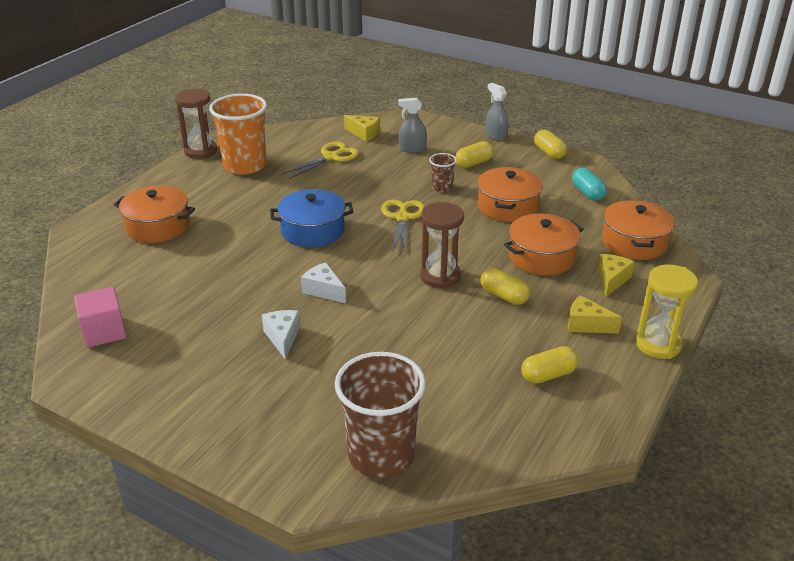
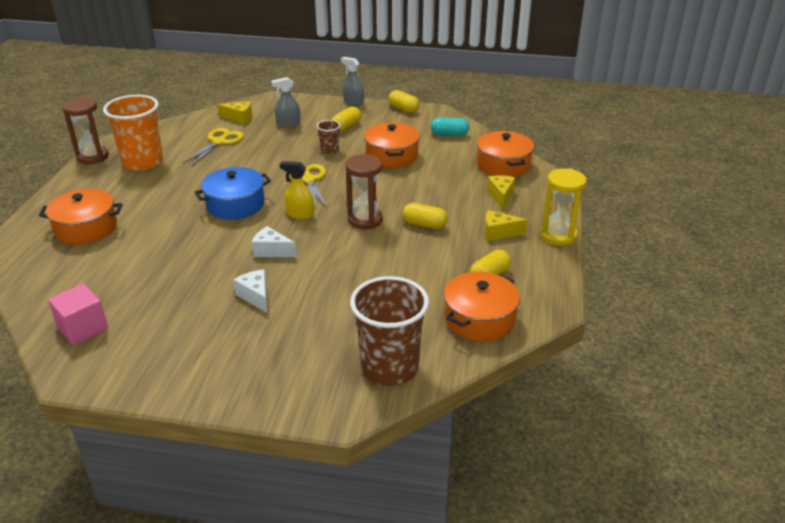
camera: 20 degrees left, 0 degrees up
orange pot [504,214,583,275] -> orange pot moved to [444,272,520,342]
turquoise capsule [572,168,607,201] -> turquoise capsule turned 45 degrees counterclockwise [431,117,469,136]
none -> yellow spray bottle [280,161,314,219]

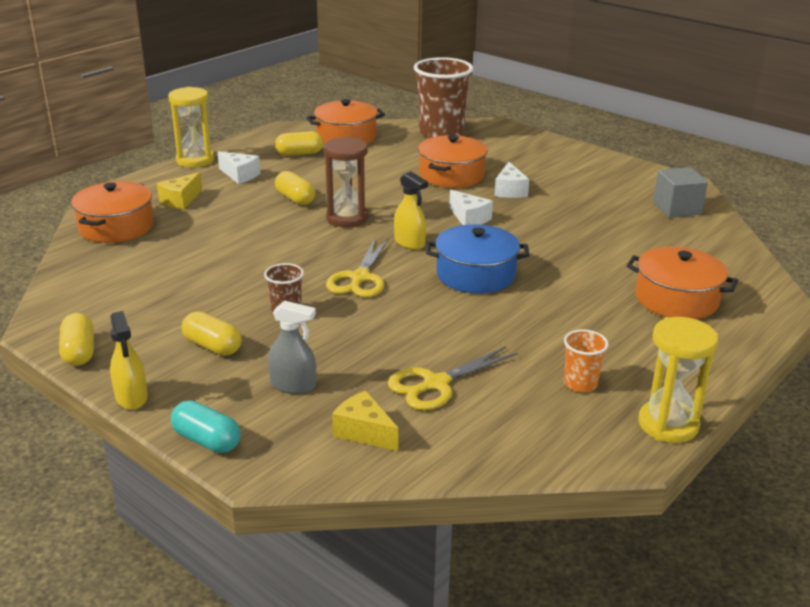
camera: 150 degrees left, 5 degrees down
pink cube [48,283,108,345] -> grey cube [653,167,708,218]
brown hourglass [62,97,109,164] -> yellow hourglass [639,317,718,443]
orange cup [103,95,163,170] -> orange cup [564,329,609,392], size x0.47
yellow capsule [332,107,361,132] -> yellow capsule turned 60 degrees clockwise [182,311,241,356]
grey spray bottle [341,57,364,106] -> yellow spray bottle [110,311,148,410]
orange pot [364,122,420,168] -> orange pot moved to [418,135,488,188]
turquoise capsule [431,117,469,136] -> turquoise capsule moved to [171,400,241,453]
yellow cheese [484,210,528,241] -> white cheese [218,151,260,184]

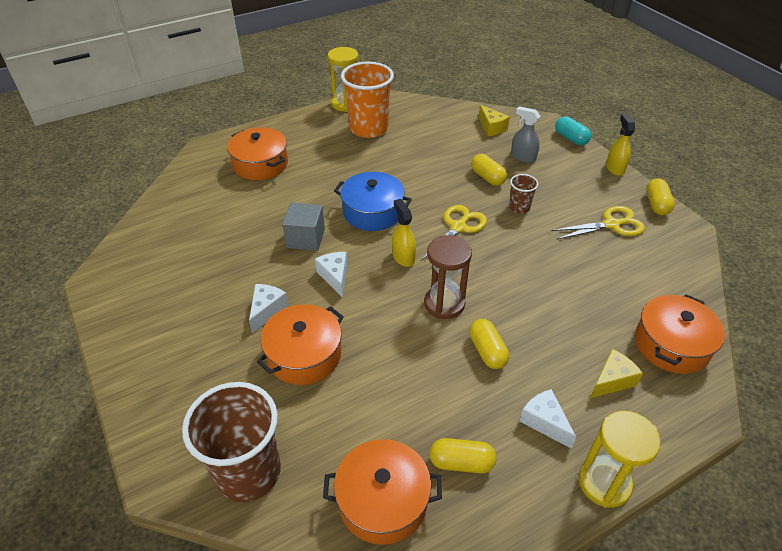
camera: 160 degrees left, 15 degrees up
yellow capsule [182,311,241,356] -> yellow capsule moved to [471,154,507,186]
yellow scissors [388,347,518,410] -> yellow scissors moved to [552,206,645,239]
orange cup [564,329,609,392] -> orange cup [341,62,394,138], size x2.13
grey cube [653,167,708,218] -> grey cube moved to [282,202,325,251]

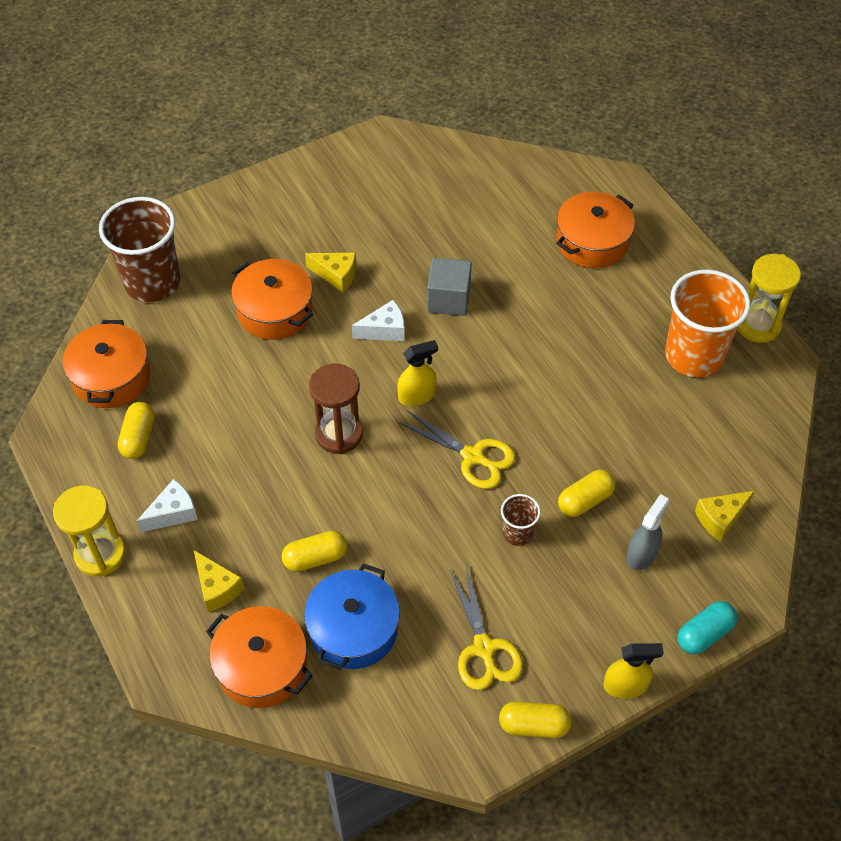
camera: 90 degrees right, 10 degrees up
white cheese [249,284,289,333] -> yellow cheese [305,253,357,292]
blue pot [334,172,412,231] -> blue pot moved to [304,563,400,670]
yellow capsule [469,319,509,369] -> yellow capsule moved to [282,531,347,572]

